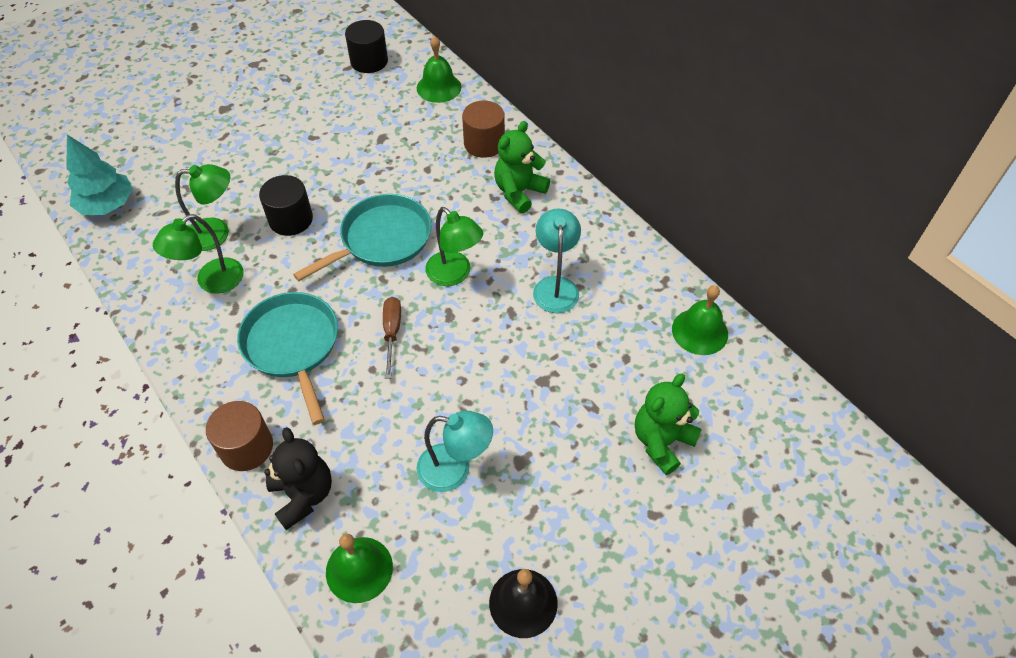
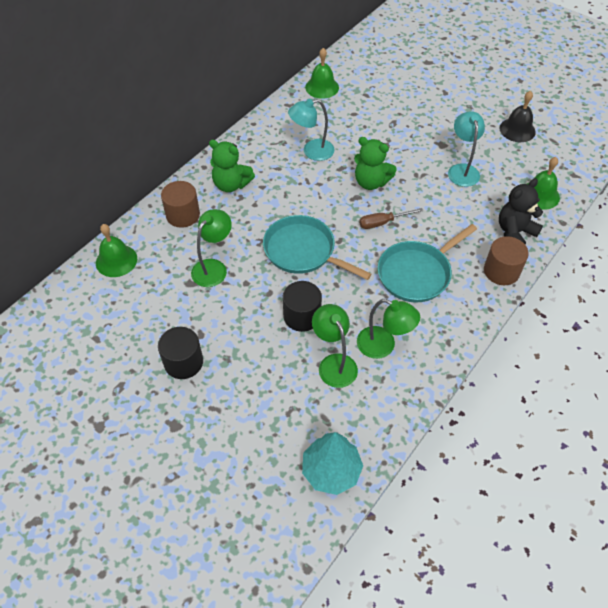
camera: 105 degrees left, 0 degrees up
black cylinder [345,20,388,73] -> black cylinder moved to [158,327,203,379]
green lamp [425,207,483,286] -> green lamp moved to [191,209,232,287]
green teddy bear [635,374,702,475] -> green teddy bear moved to [354,137,397,190]

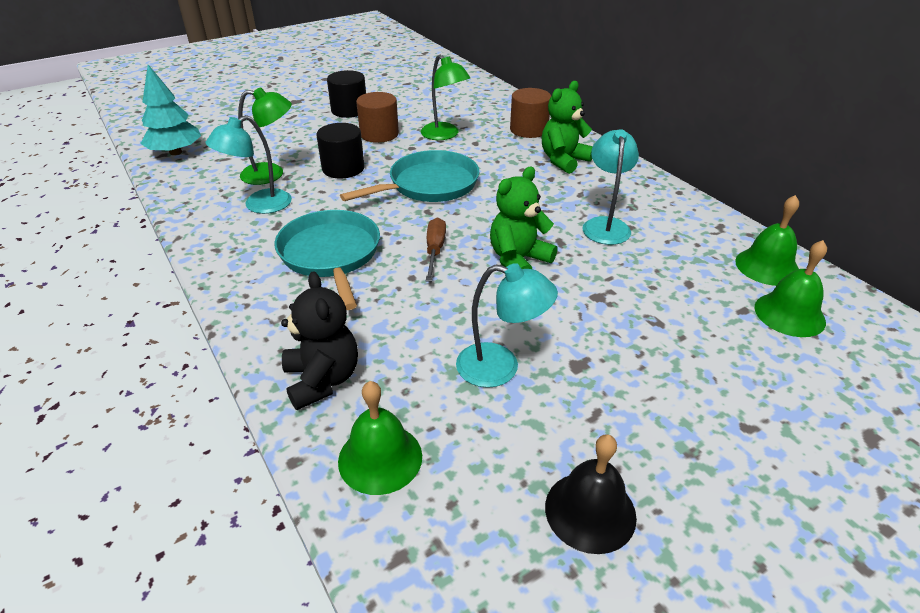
camera: 110 degrees right, 15 degrees down
green bell [96,224,137,277] -> green bell moved to [755,240,827,337]
green lamp [357,299,420,359] -> turquoise lamp [205,115,292,214]
brown cylinder [484,236,529,285] -> brown cylinder moved to [356,92,399,143]

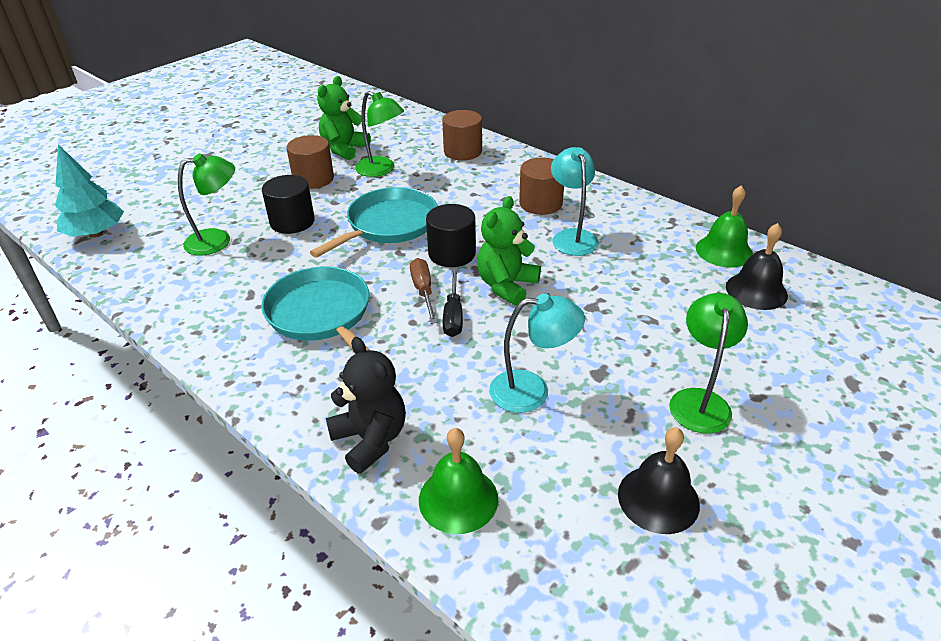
camera: 15 degrees left, 0 degrees up
turquoise lamp [205,115,292,214] -> none
black cylinder [327,70,366,118] -> black cylinder moved to [426,204,476,267]
green teddy bear [542,81,593,174] -> green teddy bear moved to [318,76,371,160]
green bell [755,240,827,337] -> black bell [726,223,788,310]
none -> black screwdriver [443,268,463,337]
none -> brown cylinder [519,157,564,215]
none -> green lamp [669,293,748,434]

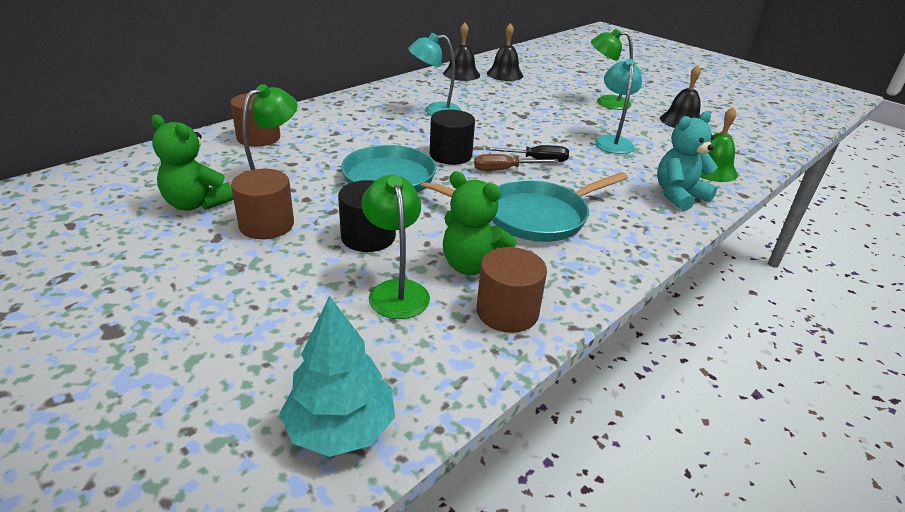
camera: 90 degrees left, 5 degrees down
black teddy bear [326,337,406,474] -> turquoise teddy bear [657,111,718,211]
green teddy bear [477,196,541,306] -> green teddy bear moved to [443,171,517,275]
brown cylinder [519,157,564,215] -> brown cylinder moved to [476,247,547,333]
green bell [696,185,753,268] -> black bell [443,23,480,81]

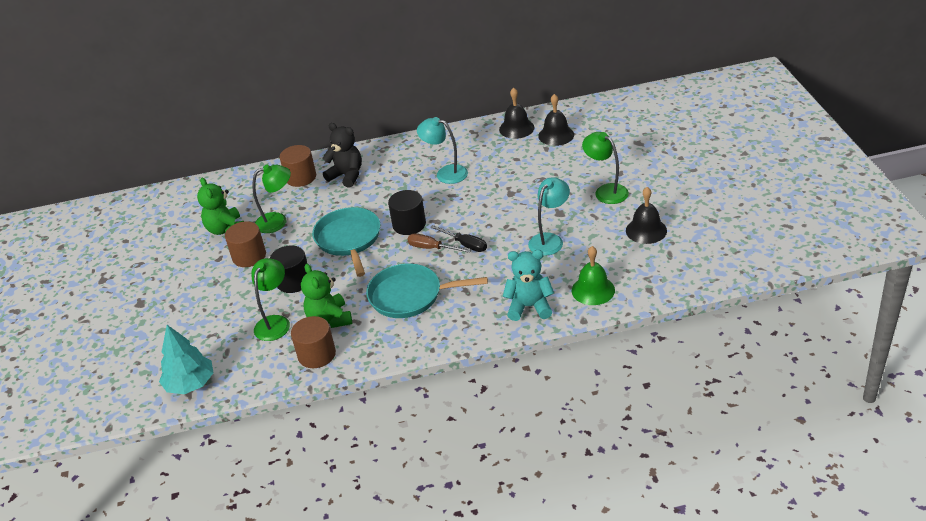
camera: 40 degrees right, 5 degrees up
none -> black teddy bear [322,123,362,188]

